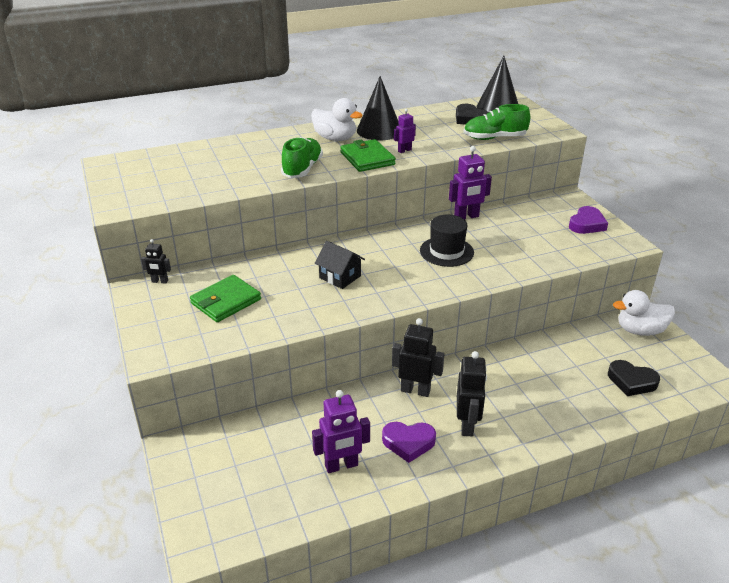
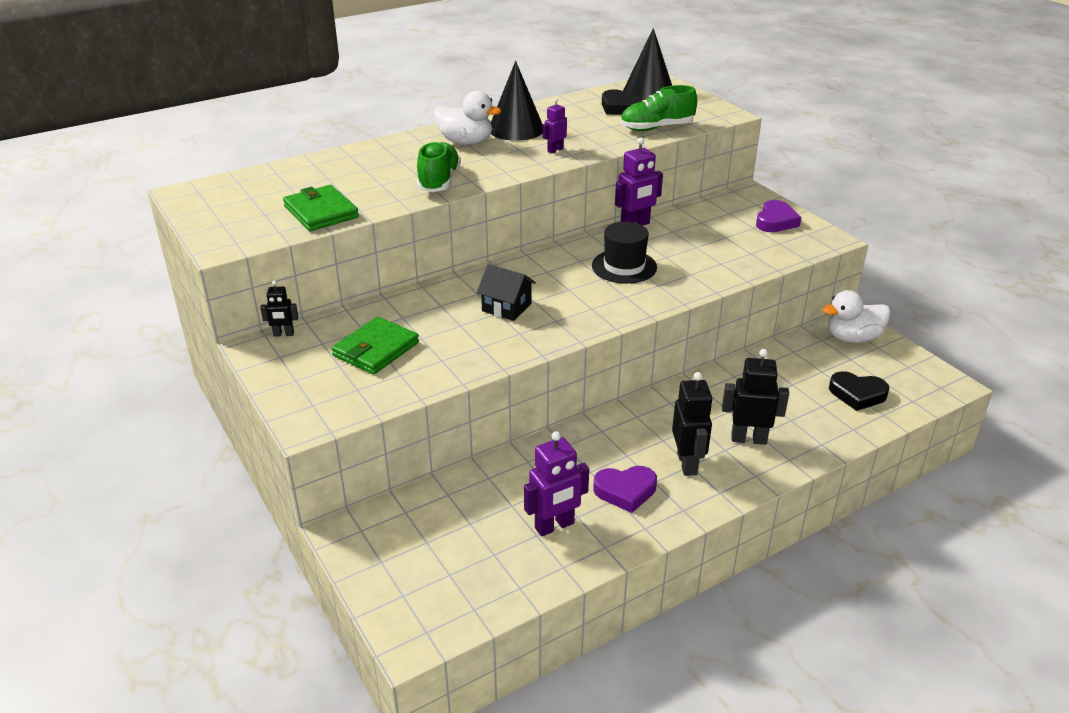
camera: 10 degrees left, 0 degrees up
green wallet [340,139,396,172] -> green wallet moved to [283,185,359,231]
black robot [392,318,444,397] -> black robot moved to [722,349,789,445]

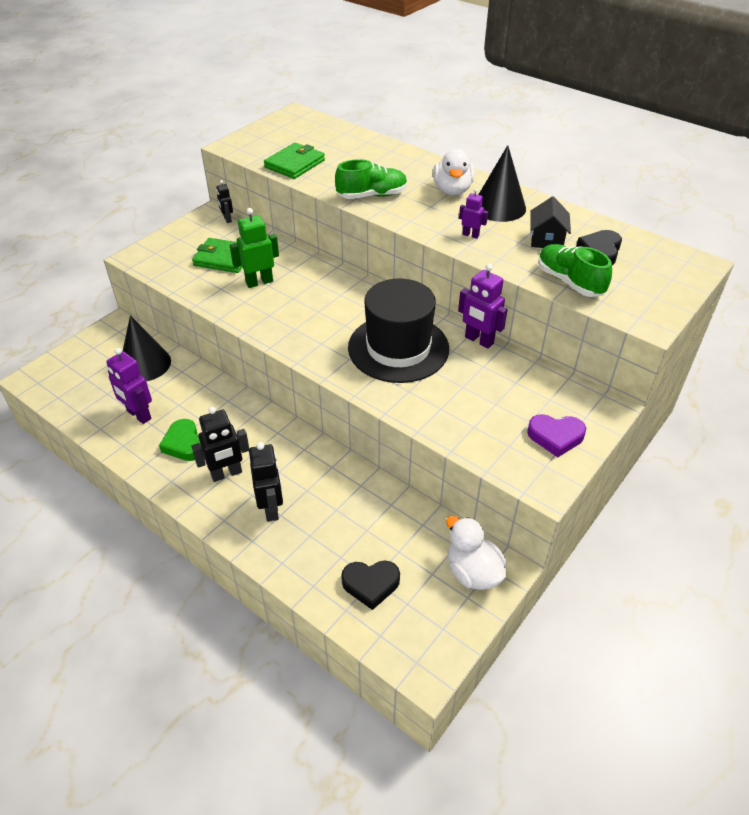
camera: 70 degrees right, 10 degrees up
black house [477,264,536,321] -> black house moved to [530,196,571,248]
black hat [592,222,657,284] -> black hat [348,278,449,383], size x1.67
purple heart [593,466,657,513] -> green heart [159,419,201,461]
black cone [623,28,672,100] -> black cone moved to [123,315,171,381]
black heart [829,371,889,411] -> black heart turned 90 degrees counterclockwise [341,560,400,610]
none -> green robot [230,208,279,288]

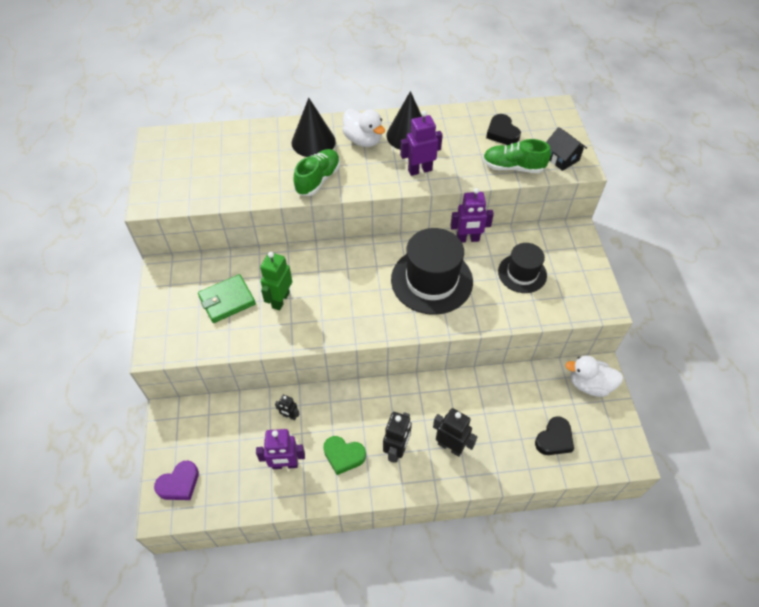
camera: 45 degrees left, 10 degrees up
black cone [123,315,171,381] -> black cone moved to [292,98,336,157]
black robot [217,180,233,223] -> black robot moved to [275,395,299,420]
green wallet [264,143,325,179] -> none
purple robot [459,189,488,239] -> purple robot [400,111,443,176], size x1.76
purple heart [527,414,586,457] -> purple heart moved to [154,461,199,500]
black house [530,196,571,248] -> black house moved to [546,127,587,171]
none -> black hat [498,243,547,293]

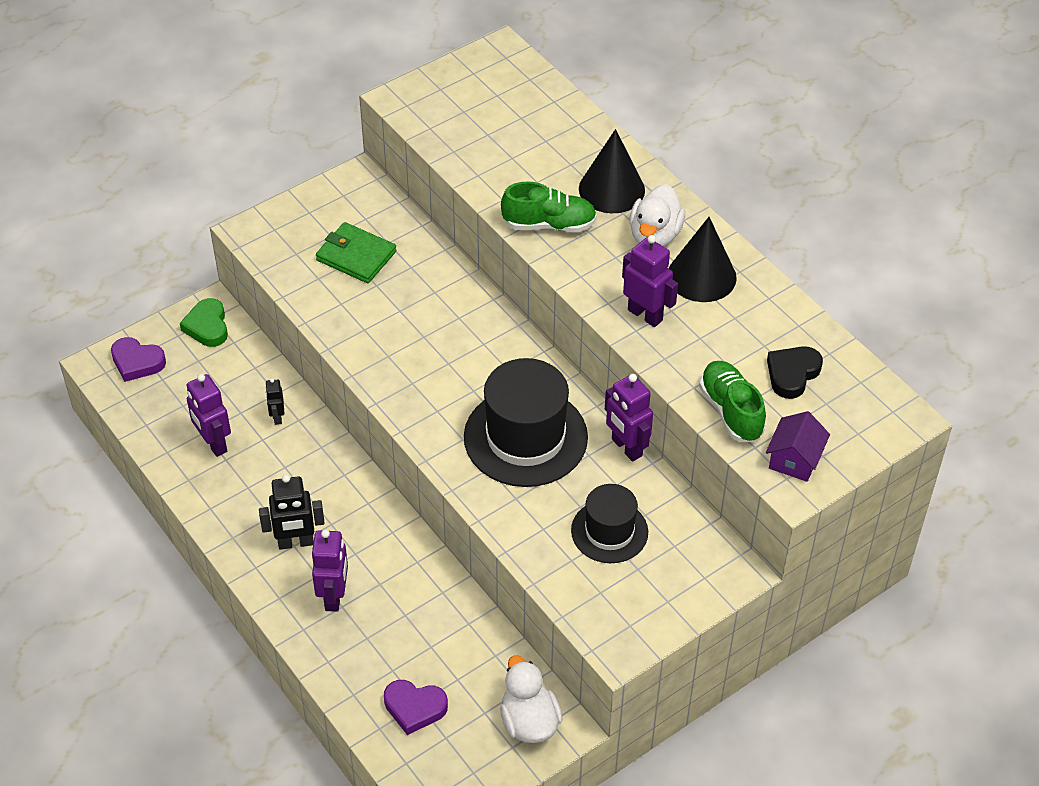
camera: 60 degrees right, 5 degrees down
green robot [260,252,292,310] -> none
green heart [323,436,366,475] -> green heart moved to [180,298,228,347]
black robot [433,408,477,457] -> purple robot [312,529,348,612]
black heart [535,416,574,455] -> purple heart [384,680,448,735]
black house [546,127,587,171] -> purple house [766,411,830,482]

